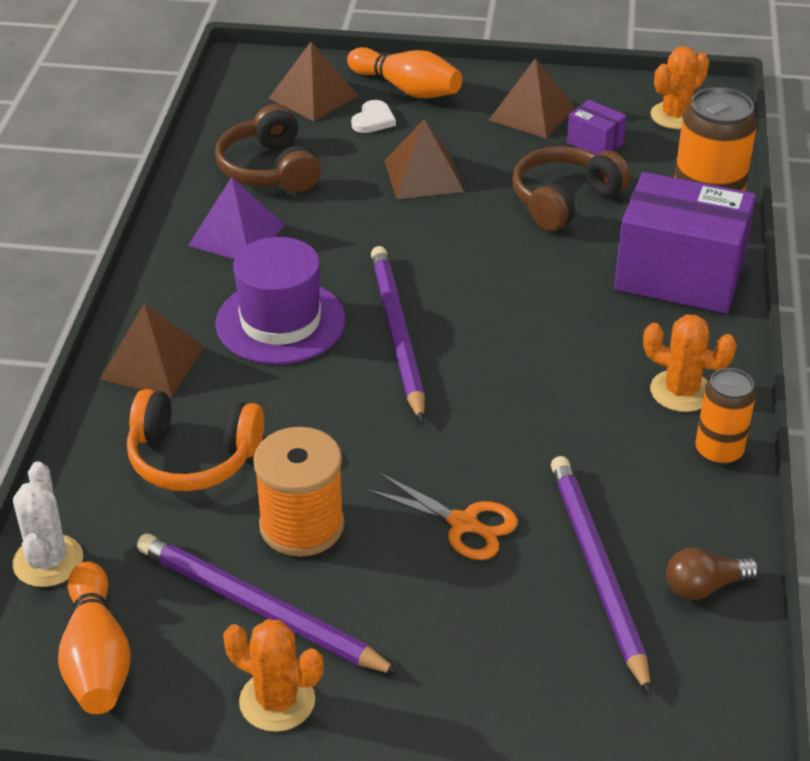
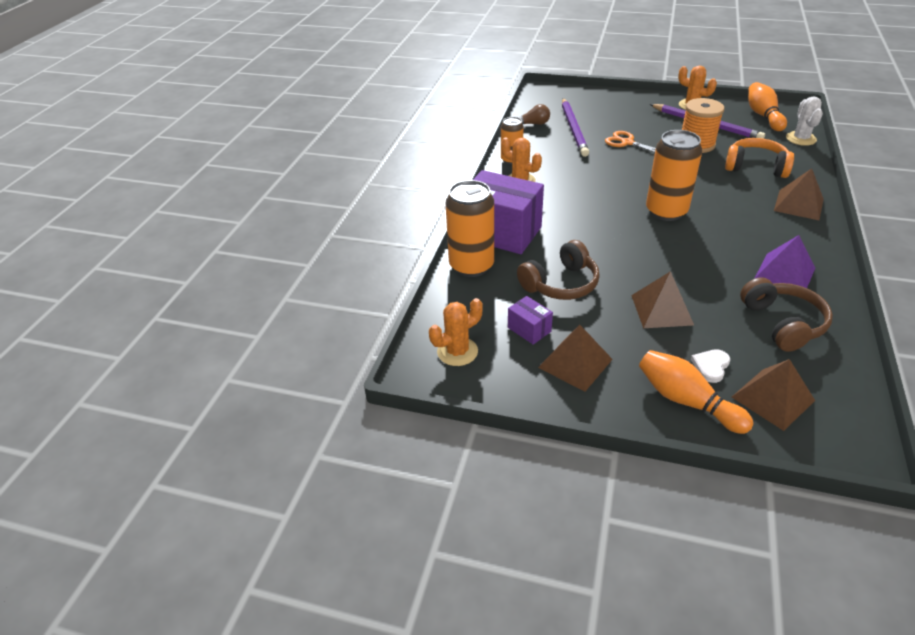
camera: 170 degrees left, 0 degrees up
purple hat [215,237,346,365] -> none
purple pencil [371,246,425,422] -> orange can [646,130,702,221]

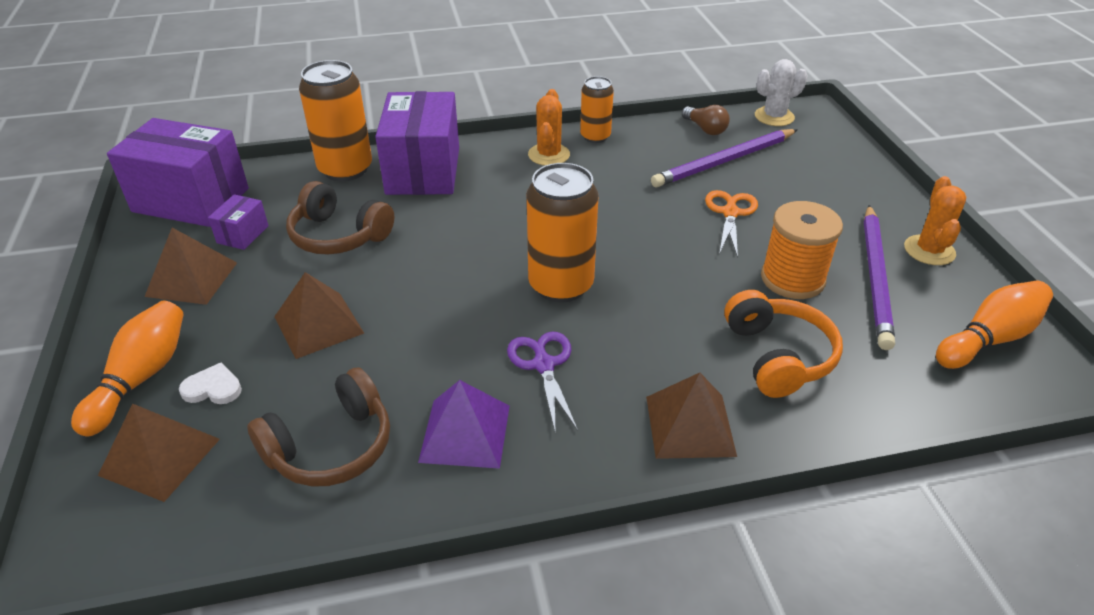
camera: 60 degrees right, 0 degrees up
orange cactus [429,298,483,366] -> purple box [107,118,249,227]
white cactus [786,96,823,146] -> white cactus moved to [755,59,807,126]
none -> purple scissors [507,331,578,431]

